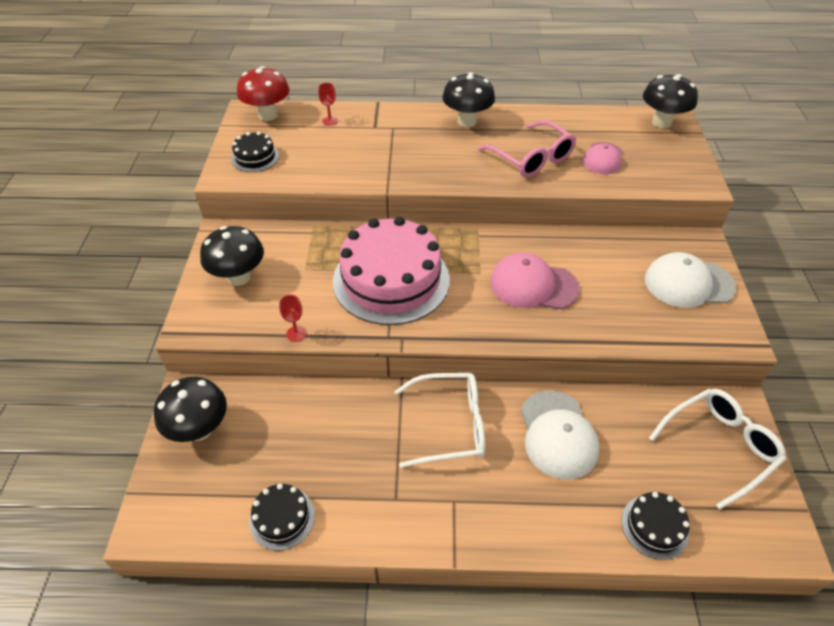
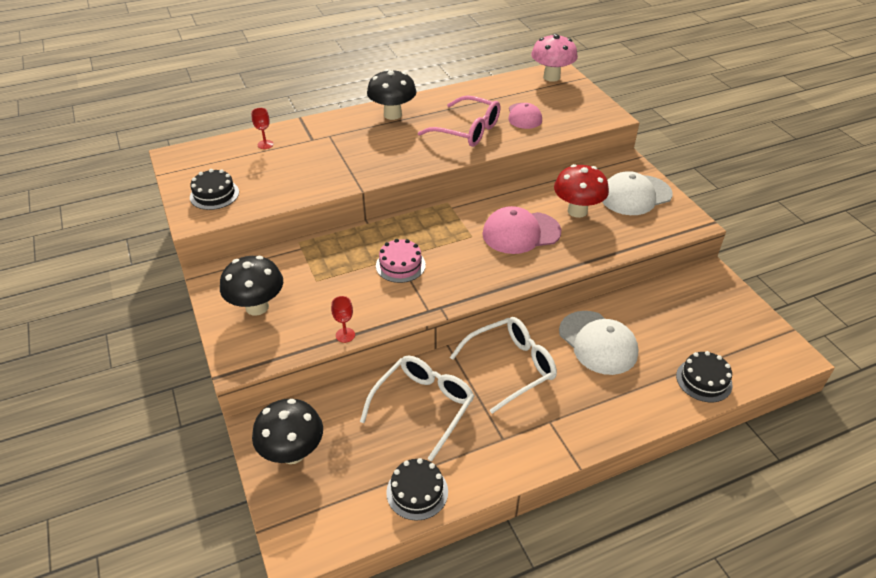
camera: 25 degrees left, 5 degrees down
red mushroom [237,66,290,121] -> red mushroom moved to [554,164,609,218]
pink cake [333,217,450,325] -> pink cake [376,239,426,283], size x0.45
black mushroom [643,74,698,128] -> pink mushroom [531,34,578,82]
white glasses [649,389,786,510] -> white glasses moved to [360,356,474,461]

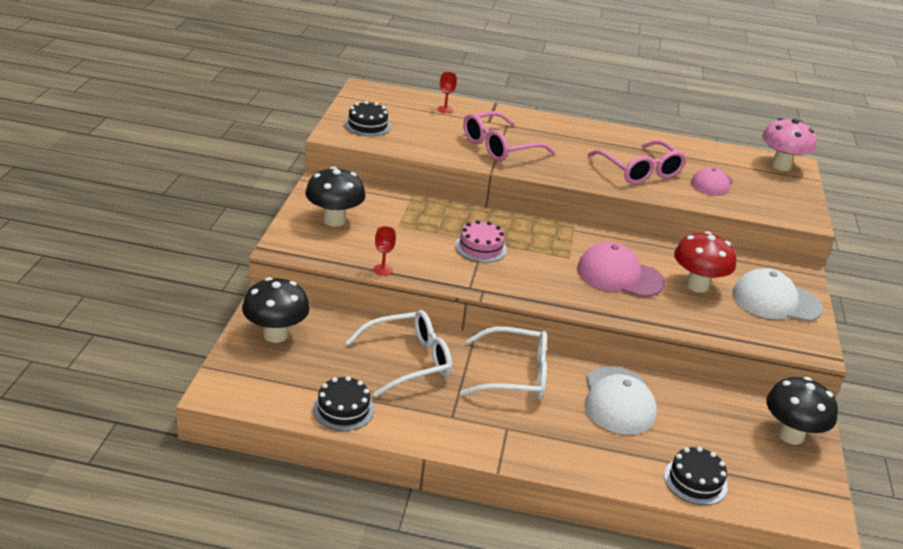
camera: 30 degrees right, 10 degrees down
black mushroom [367,69,417,120] -> black mushroom moved to [766,377,838,445]
none -> pink glasses [463,111,555,161]

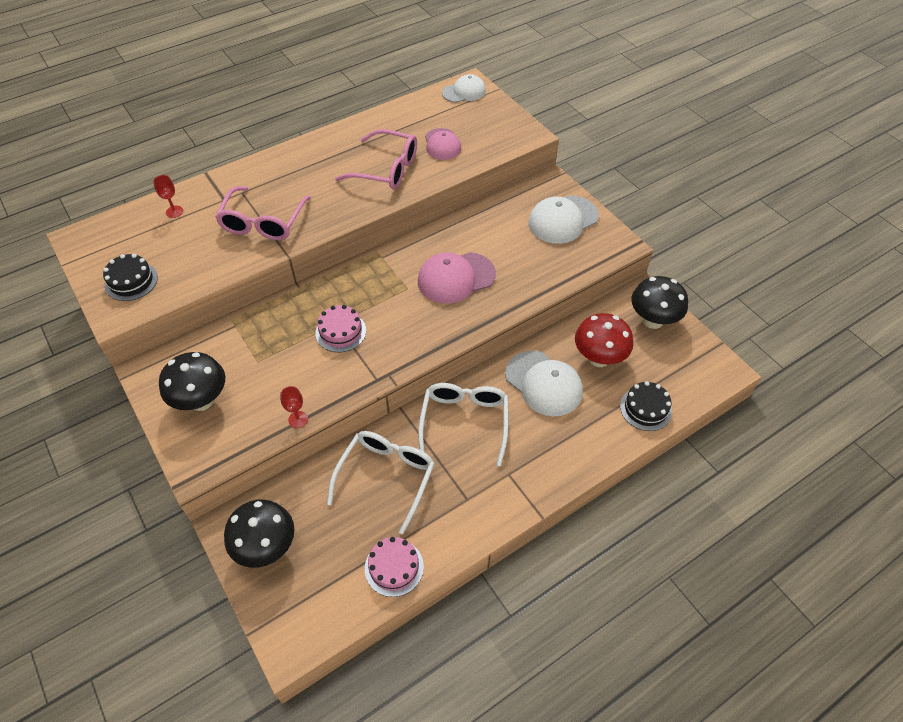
camera: 40 degrees left, 20 degrees up
black cake [313,376,374,431] -> pink cake [365,537,424,597]
white glasses [460,327,547,400] -> white glasses turned 45 degrees counterclockwise [418,383,508,466]
red mushroom [674,231,736,293] -> red mushroom moved to [575,313,633,367]
pink mushroom [762,118,817,171] -> white cap [442,74,486,103]

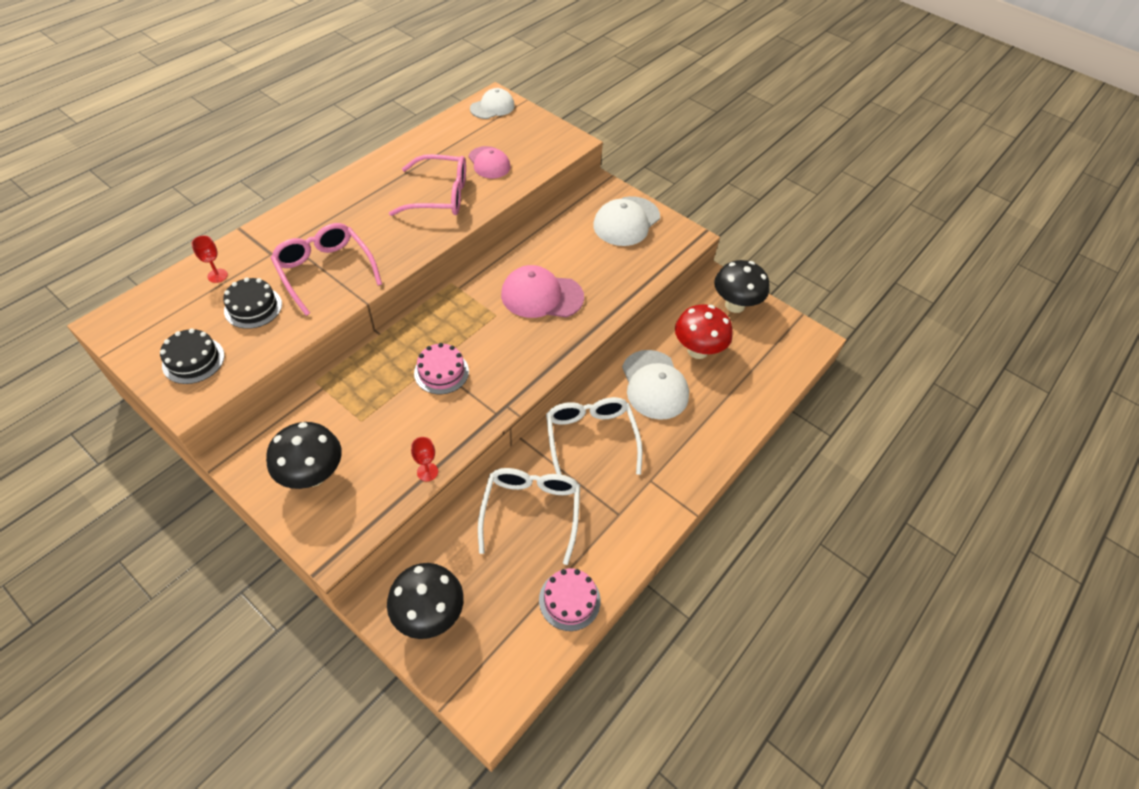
camera: 20 degrees left, 0 degrees up
pink glasses [215,186,311,240] -> pink glasses turned 150 degrees clockwise [271,223,382,316]
pink cap [418,252,496,304] -> pink cap turned 45 degrees clockwise [501,265,584,318]
white cap [505,350,583,417] -> white cap turned 45 degrees clockwise [622,350,689,420]
black cake [620,381,672,431] -> black cake moved to [223,277,282,329]

